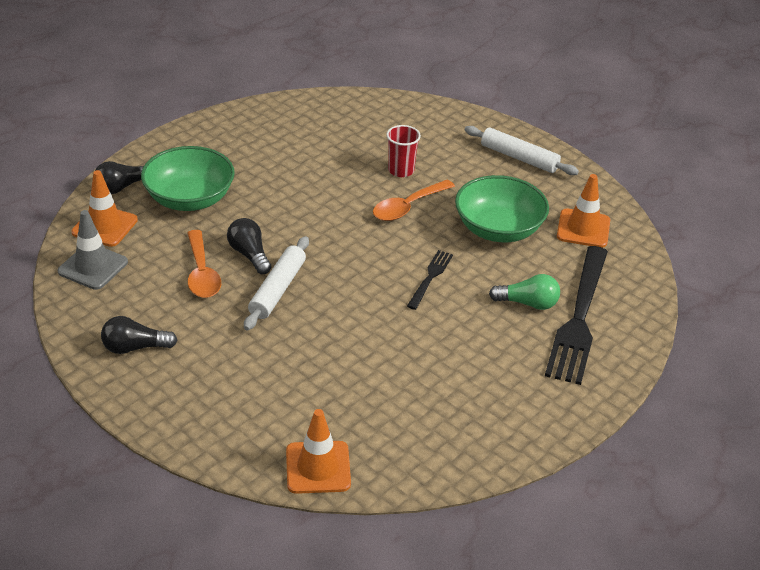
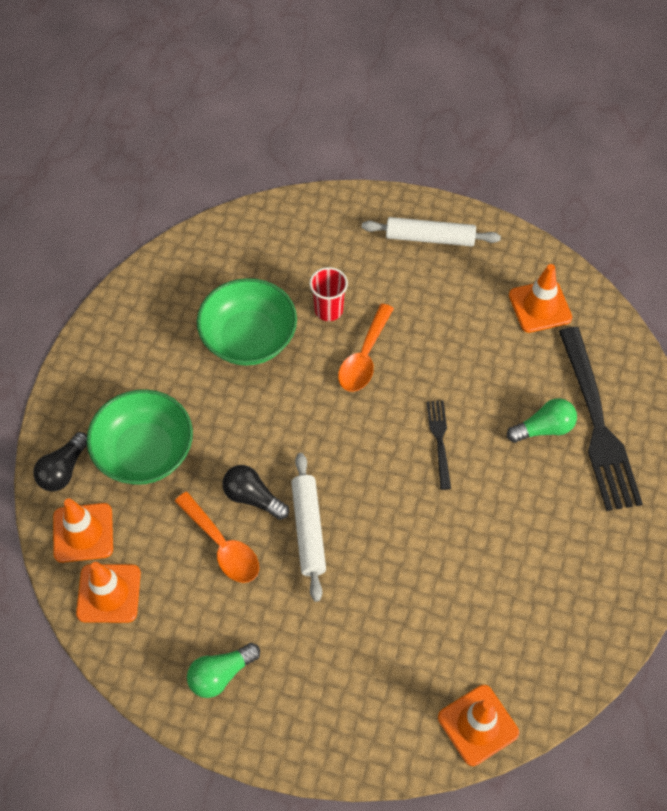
camera: 25 degrees left, 20 degrees up
grey traffic cone [57,210,128,290] -> orange traffic cone [76,562,141,623]
black light bulb [101,316,178,354] -> green light bulb [187,643,260,698]
green bowl [455,175,549,242] -> green bowl moved to [197,278,297,366]

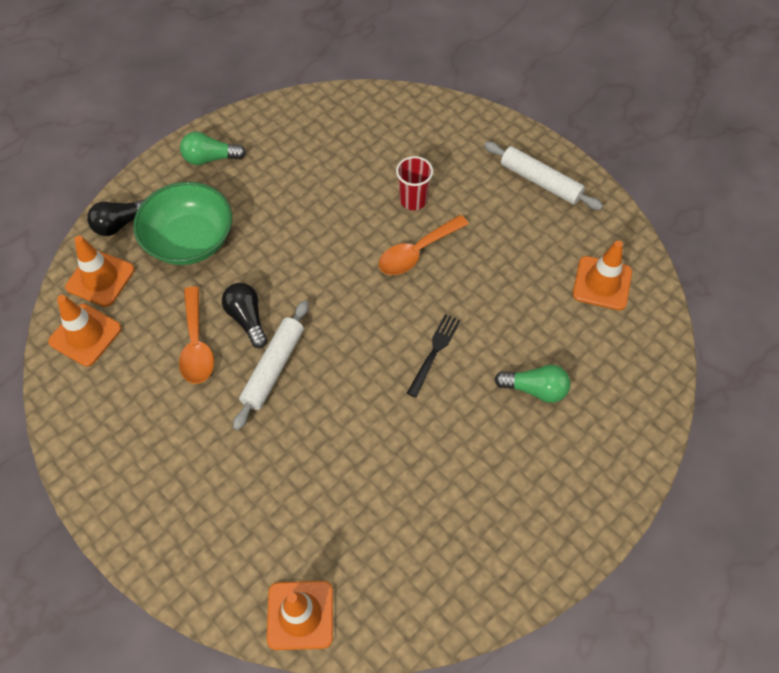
camera: 30 degrees right, 0 degrees up
green light bulb [187,643,260,698] -> green light bulb moved to [180,132,246,165]
green bowl [197,278,297,366] -> none
black fork [559,327,643,511] -> none

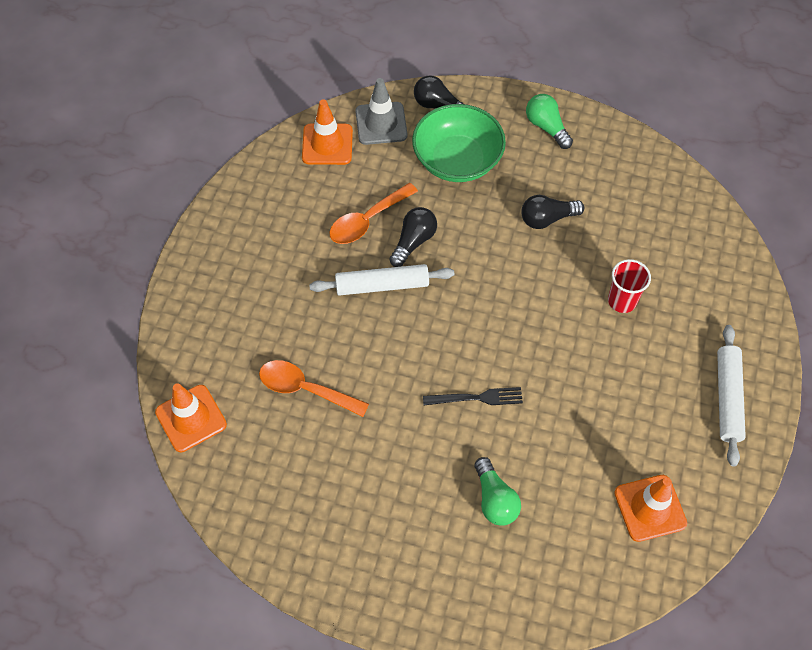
camera: 60 degrees right, 0 degrees up
orange traffic cone [65,236,135,307] -> grey traffic cone [355,78,407,145]
orange spoon [379,215,469,275] -> orange spoon moved to [259,360,369,417]
none -> black light bulb [521,195,584,229]

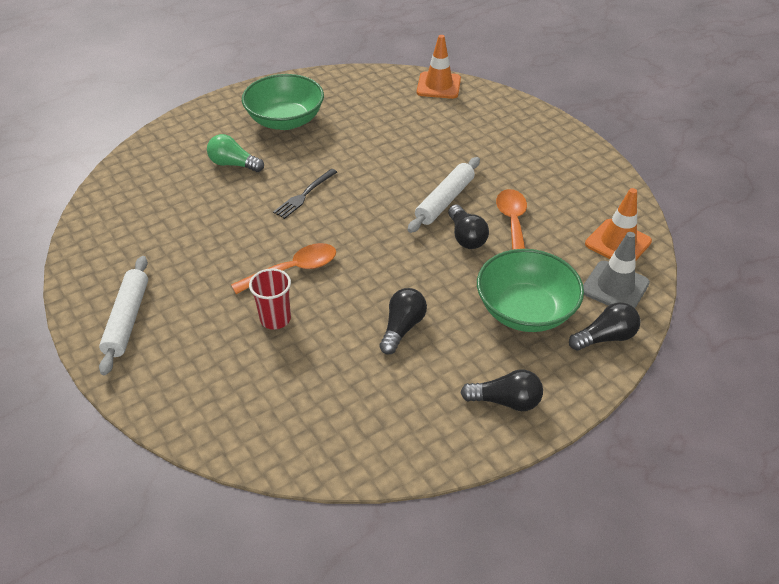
camera: 130 degrees right, 15 degrees down
orange spoon [259,360,369,417] -> orange spoon moved to [231,243,336,294]
green light bulb [526,94,573,149] -> black light bulb [460,369,543,411]
orange traffic cone [614,475,687,542] -> none
white rolling pin [717,325,746,467] -> white rolling pin turned 45 degrees clockwise [99,256,148,375]
none -> green bowl [242,74,324,130]

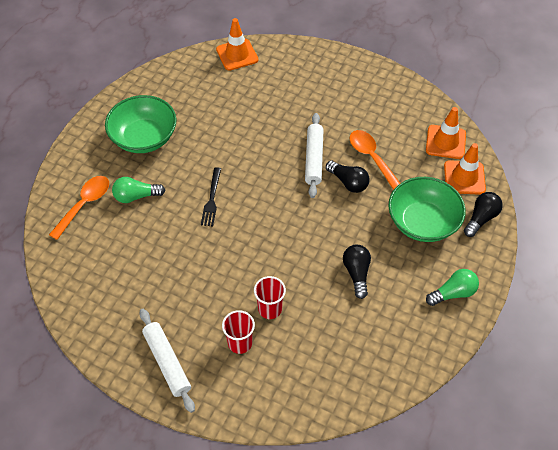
camera: 30 degrees left, 10 degrees up
orange spoon [231,243,336,294] -> orange spoon moved to [49,176,109,240]
black light bulb [460,369,543,411] -> green light bulb [426,269,479,306]
grey traffic cone [583,232,650,308] -> orange traffic cone [444,143,486,195]
none -> red cup [222,310,255,354]

